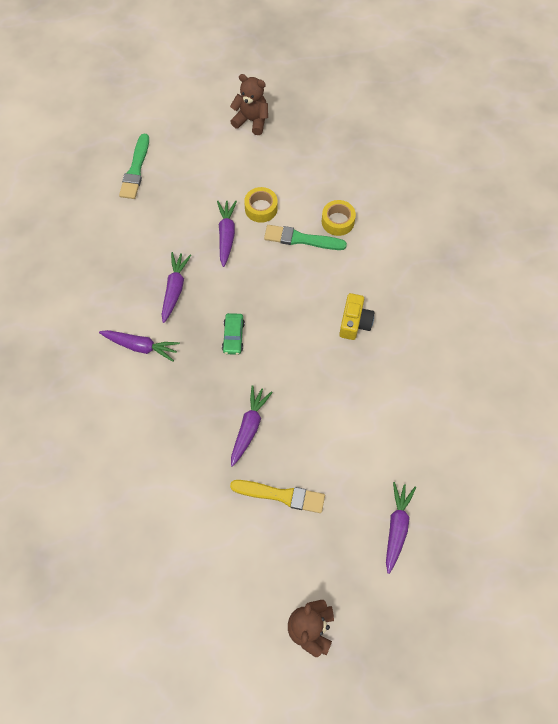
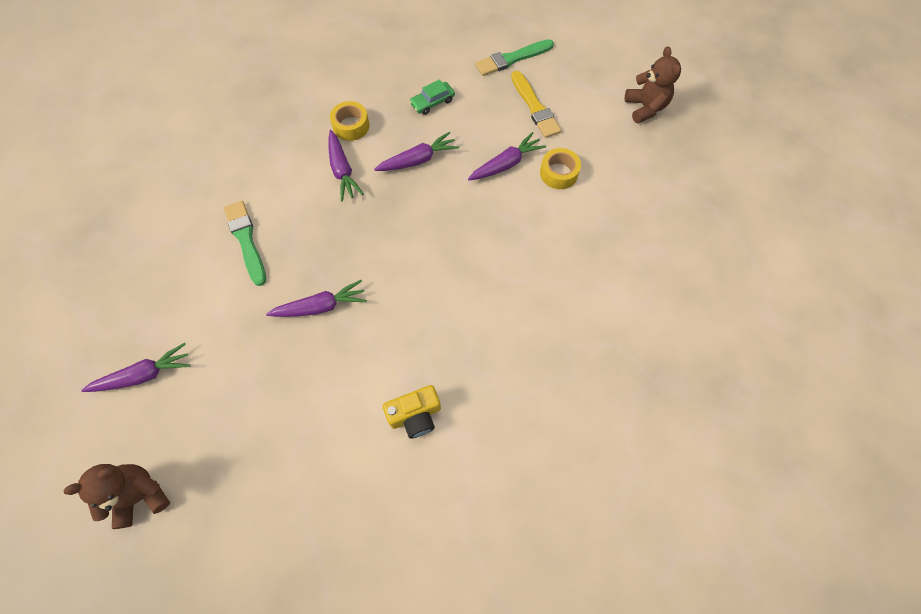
camera: 55 degrees right, 0 degrees up
green car [222,313,245,355] -> green car moved to [409,79,455,115]
yellow brush [230,480,325,513] -> yellow brush moved to [511,71,561,138]
green brush [264,225,347,250] -> green brush moved to [224,201,266,286]
yellow tape [322,200,356,236] -> yellow tape moved to [330,101,370,141]
yellow camera [339,293,374,340] -> yellow camera moved to [383,385,441,438]
purple carrot [386,482,416,574] -> purple carrot moved to [81,343,191,392]

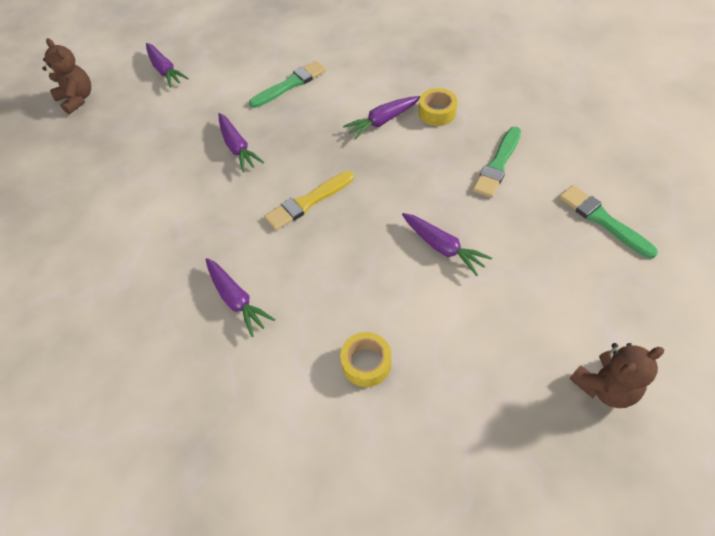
camera: 80 degrees right, 10 degrees down
purple carrot [374,132,459,171] -> purple carrot moved to [206,258,275,337]
yellow camera [383,385,441,438] -> none
green car [409,79,455,115] -> green brush [473,127,521,198]
yellow brush [511,71,561,138] -> yellow brush moved to [264,171,354,230]
yellow tape [540,148,581,189] -> yellow tape moved to [340,332,392,387]

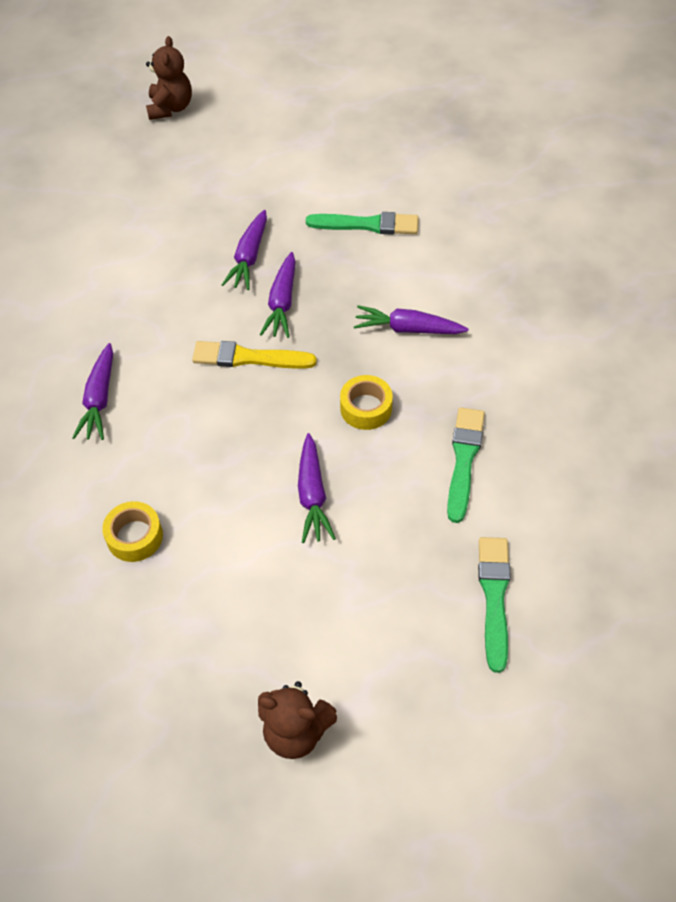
camera: 40 degrees right, 0 degrees up
purple carrot [146,43,189,88] -> purple carrot moved to [260,252,296,338]
yellow tape [419,88,458,126] -> yellow tape moved to [340,375,393,430]
green brush [473,127,521,198] -> green brush turned 120 degrees clockwise [447,407,485,523]

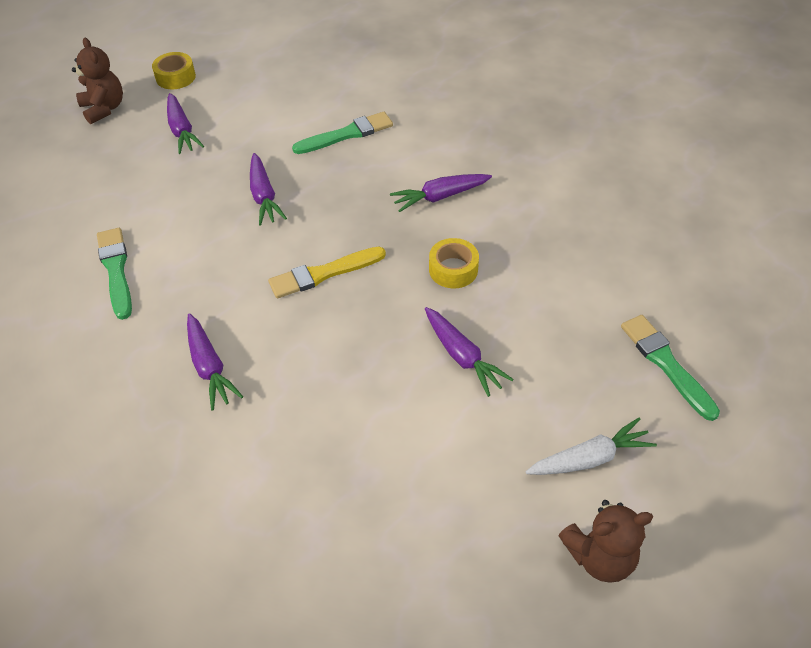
camera: 30 degrees left, 5 degrees down
yellow tape [102,501,163,562] -> yellow tape moved to [152,52,196,89]
purple carrot [260,252,296,338] -> purple carrot moved to [167,93,204,154]
green brush [447,407,485,523] -> green brush moved to [97,228,132,320]
none -> white carrot [525,418,657,475]

